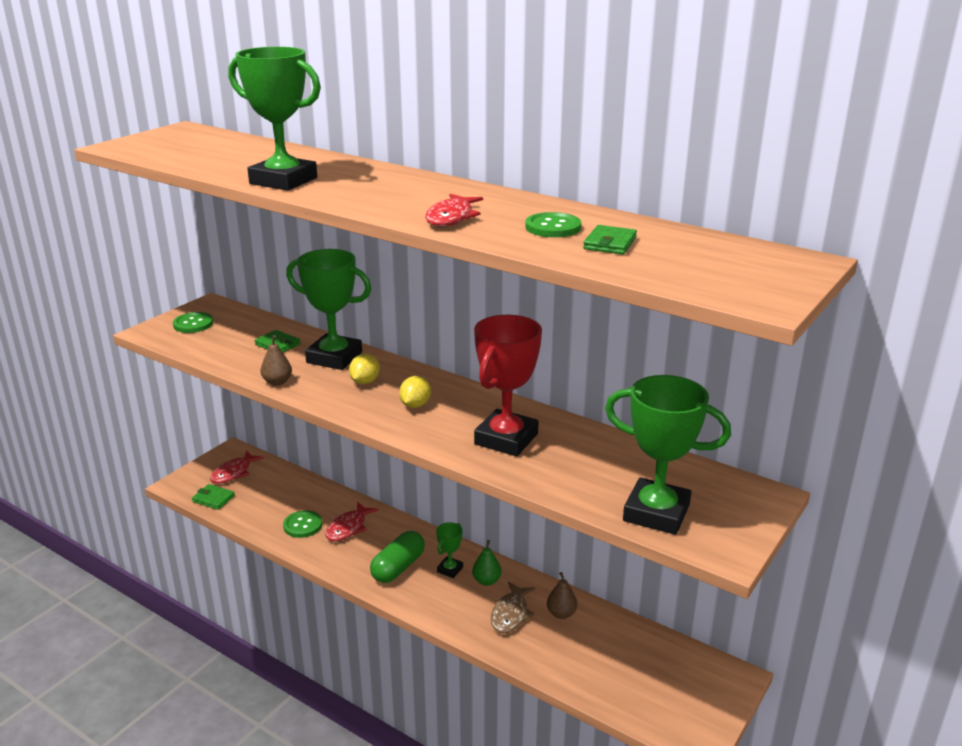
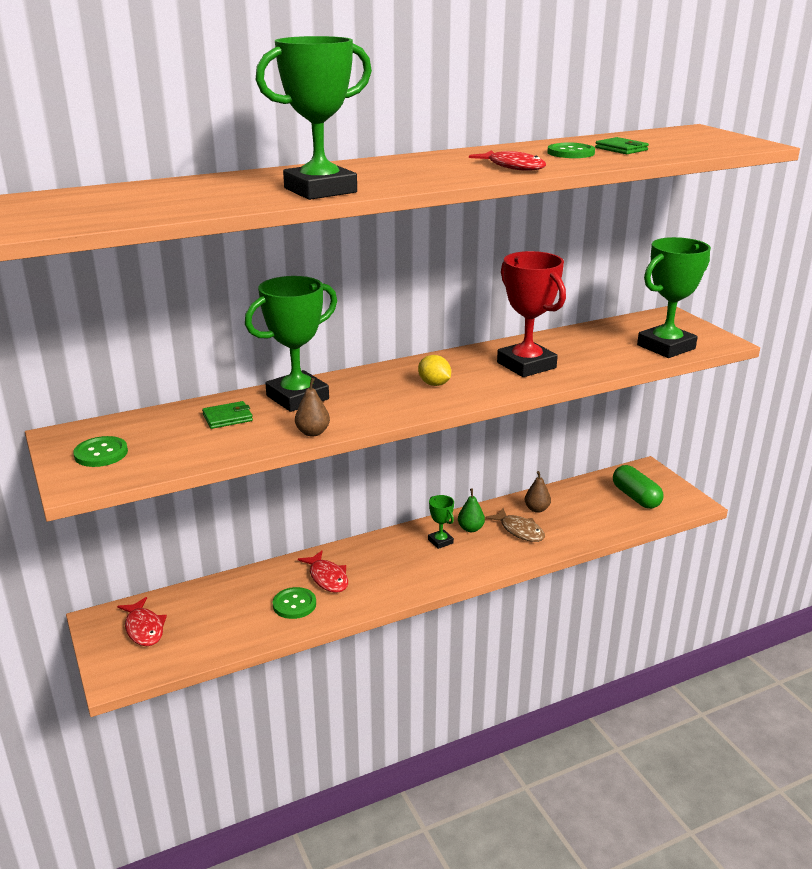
camera: 60 degrees left, 0 degrees up
green wallet [192,484,235,510] -> none
yellow lemon [349,354,380,384] -> none
green capsule [370,531,425,583] -> green capsule moved to [613,465,664,509]

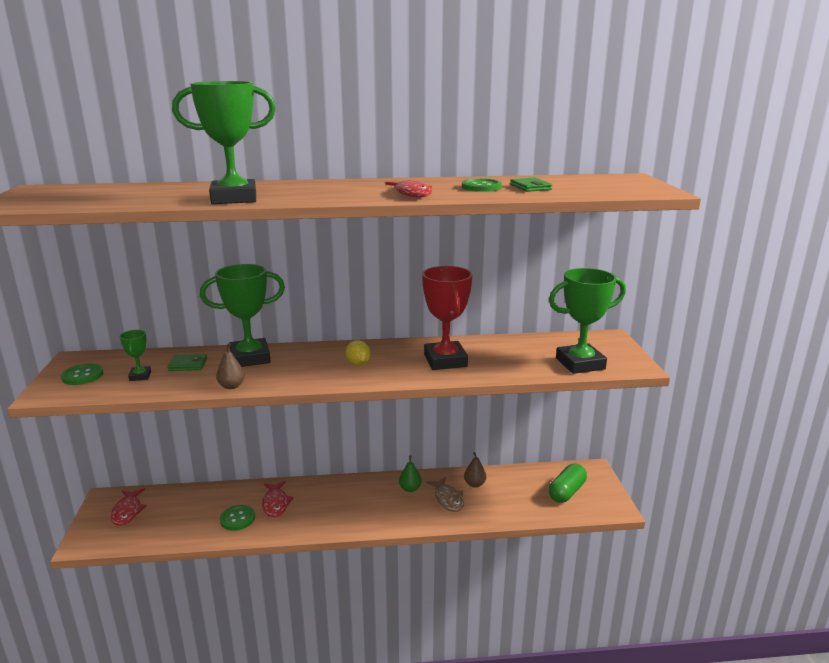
camera: 20 degrees right, 5 degrees down
green trophy [428,495,454,549] -> green trophy moved to [120,330,151,381]
green capsule [613,465,664,509] -> green capsule turned 45 degrees clockwise [548,464,587,503]

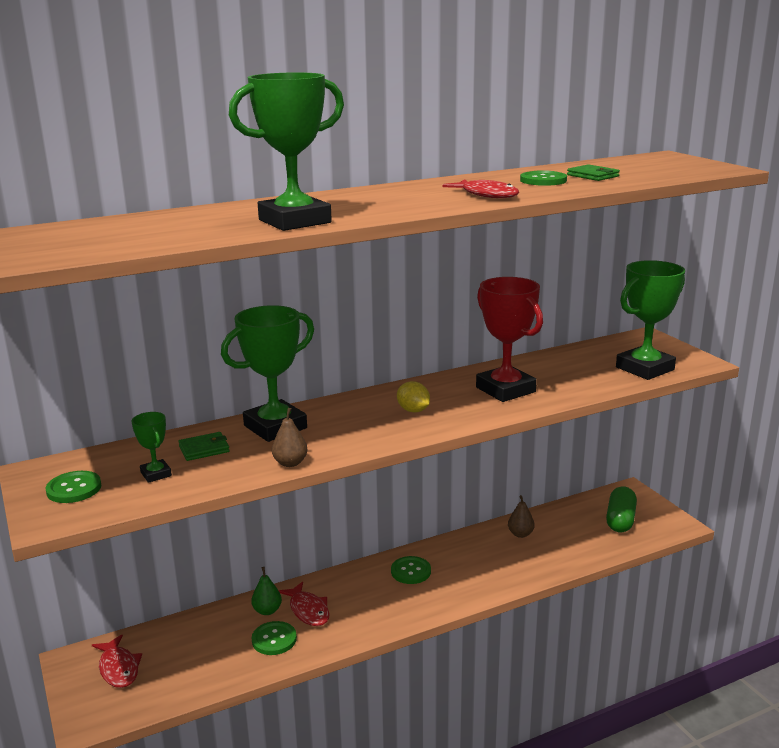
camera: 20 degrees left, 0 degrees up
green pear [399,456,422,492] -> green pear moved to [251,567,282,615]
brown fish [426,477,464,512] -> none
none -> green button [391,556,431,584]

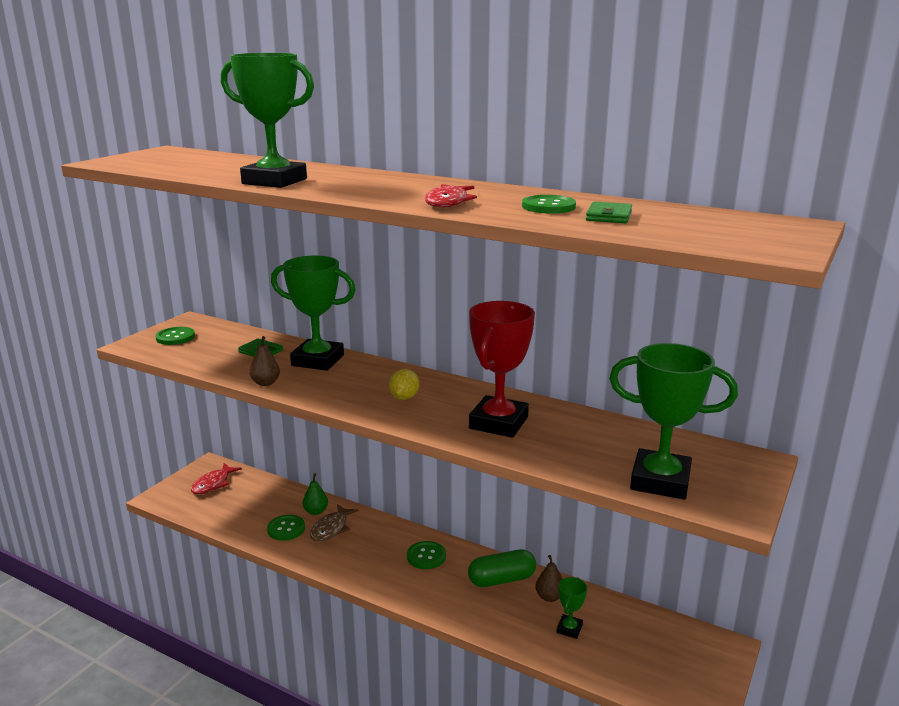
camera: 55 degrees right, 0 degrees up
green trophy [131,412,172,483] -> green trophy moved to [557,577,587,639]
red fish [278,581,329,626] -> brown fish [310,504,359,542]
green capsule [606,486,637,532] -> green capsule moved to [468,549,536,587]

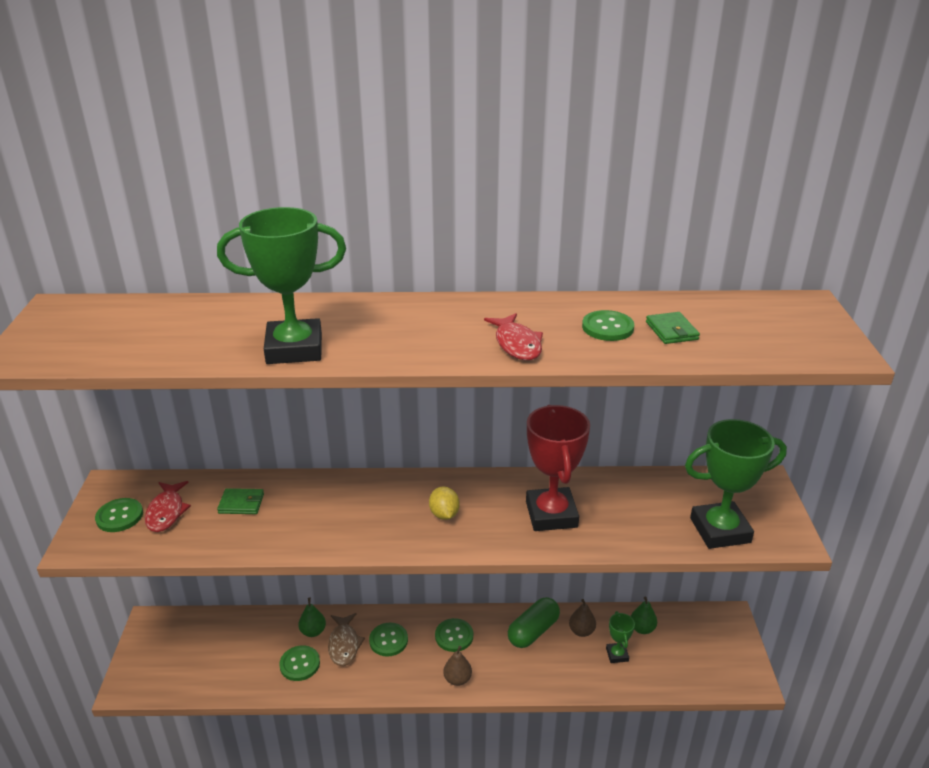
camera: 30 degrees left, 10 degrees up
red fish [191,463,242,495] -> red fish moved to [145,481,191,532]
brown pear [249,336,280,386] -> brown pear moved to [443,646,472,686]
green trophy [271,256,356,371] -> none
none -> green button [369,622,408,656]
none -> green pear [631,597,657,634]

